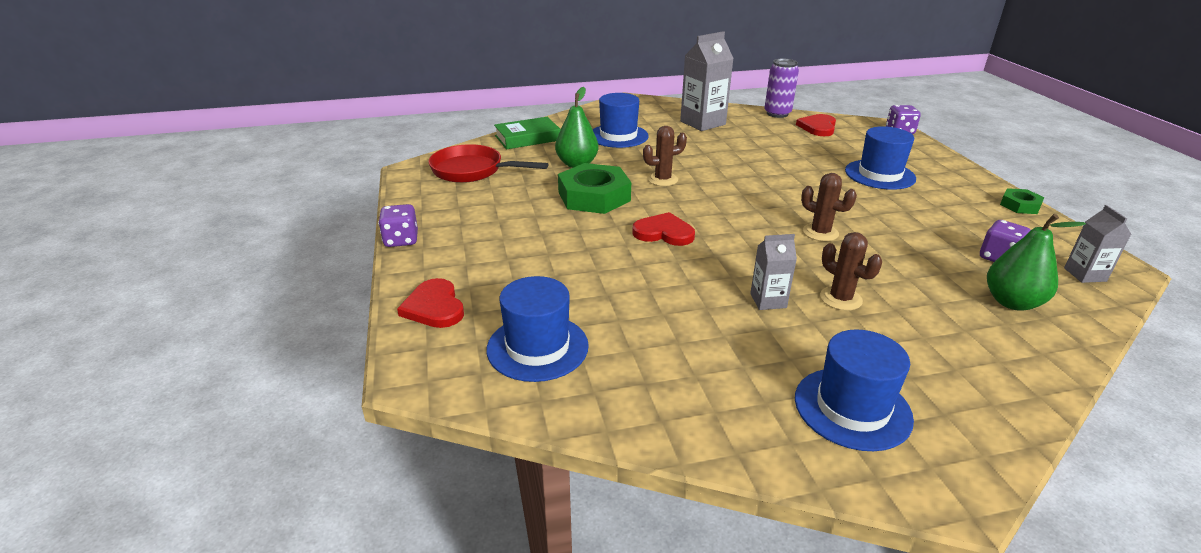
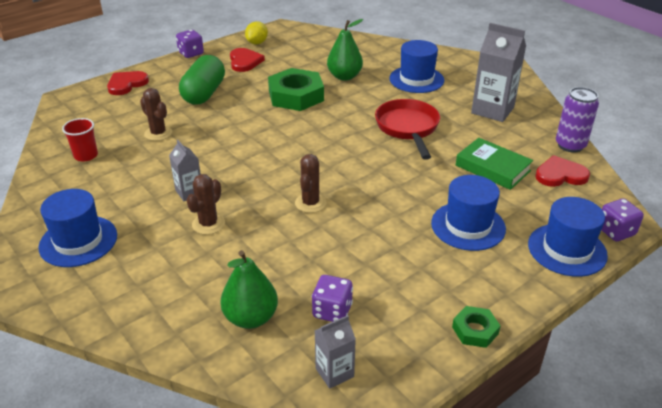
camera: 65 degrees right, 5 degrees up
red pan [428,144,549,183] -> red pan moved to [375,99,440,160]
blue hat [487,276,589,382] -> blue hat moved to [528,197,608,277]
green book [494,117,561,149] -> green book moved to [456,138,533,190]
red heart [632,212,695,246] -> red heart moved to [230,48,265,72]
brown cactus [643,126,687,186] -> brown cactus moved to [140,88,172,141]
none -> red cup [62,118,98,162]
none -> green capsule [179,55,225,105]
none -> yellow lemon [245,21,268,45]

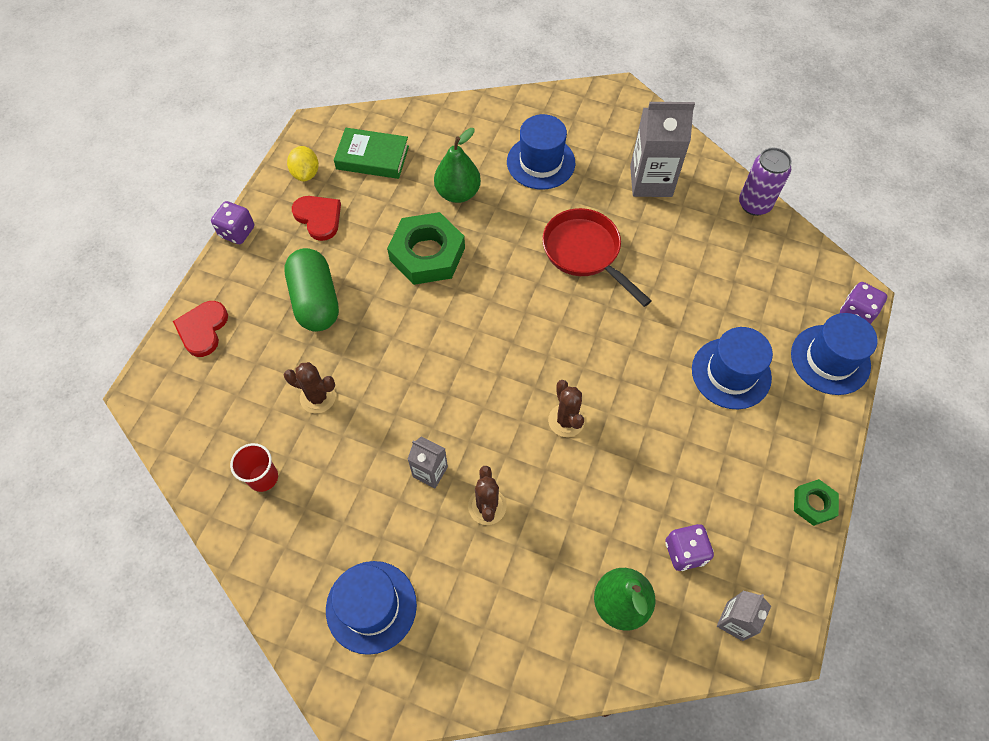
camera: 30 degrees left, 25 degrees up
green book [456,138,533,190] -> green book moved to [334,128,409,179]
red heart [535,155,590,187] -> none

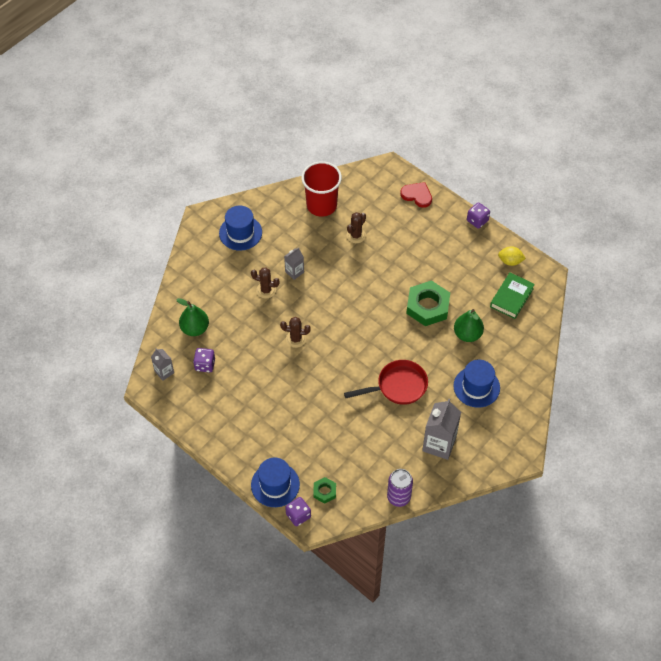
camera: 110 degrees right, 5 degrees down
red cup [230,443,278,492] -> red cup [301,161,342,217], size x1.98
green capsule [284,248,339,331] -> none
red heart [292,196,341,241] -> none
blue hat [692,327,773,409] -> none
green nut [794,479,839,526] -> green nut moved to [313,477,336,504]

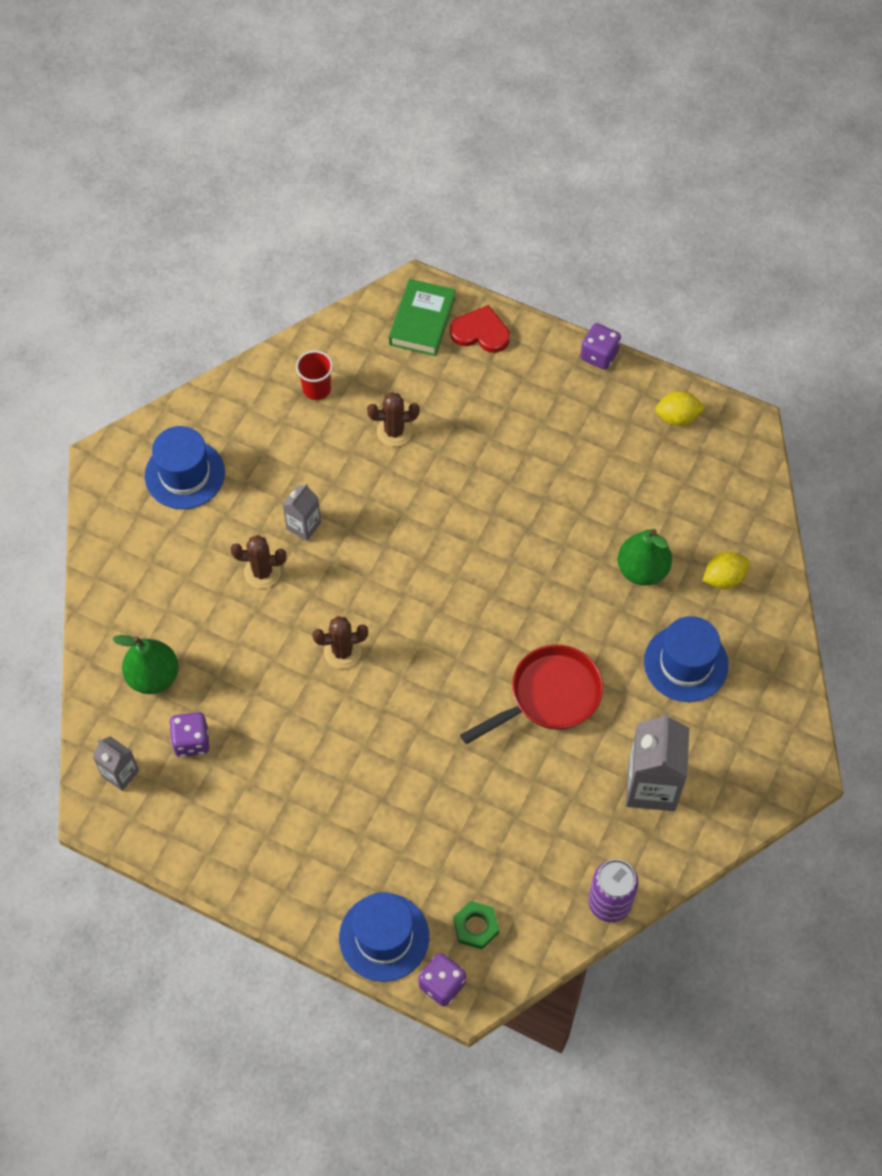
camera: 15 degrees left, 5 degrees up
red cup [301,161,342,217] -> red cup [296,350,333,400], size x0.50
brown cactus [347,212,366,243] -> brown cactus turned 60 degrees clockwise [367,392,420,447]
green nut [406,280,450,326] -> none
green book [490,272,535,319] -> green book moved to [389,279,455,356]
none -> yellow lemon [703,552,749,589]

